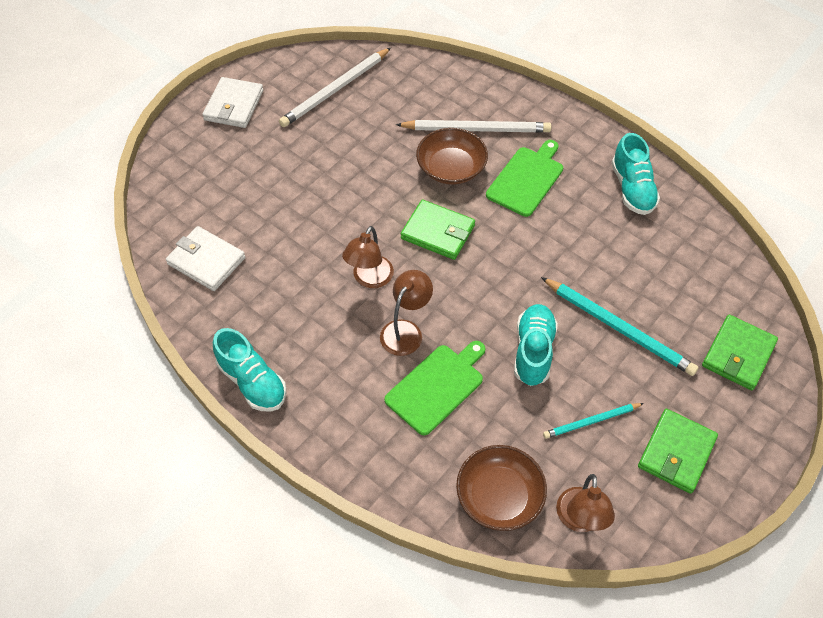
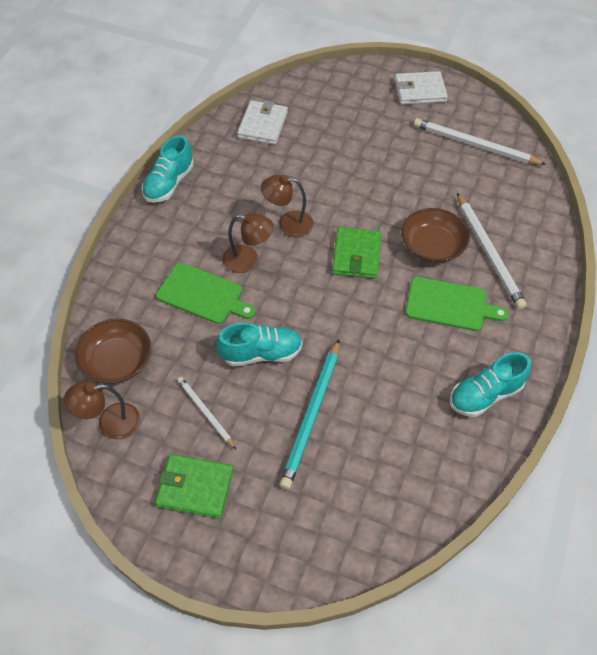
camera: 70 degrees right, 0 degrees up
turquoise pencil [543,403,644,439] -> white pencil [177,377,236,449]
green wallet [702,315,778,390] -> none

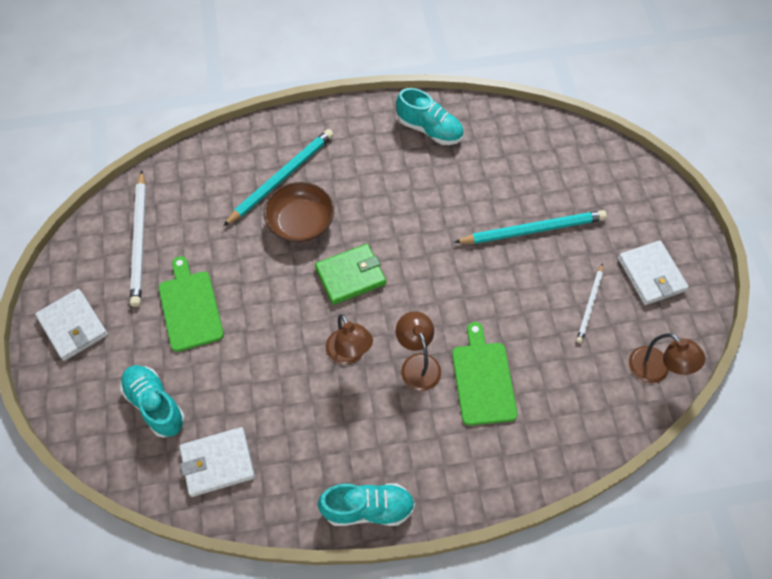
camera: 120 degrees left, 5 degrees up
brown bowl [75,319,151,384] -> none
green wallet [155,454,233,519] -> white wallet [618,240,689,305]
turquoise shoe [216,323,302,366] -> turquoise shoe moved to [120,365,185,438]
green cutting board [406,277,509,331] -> green cutting board moved to [159,256,224,352]
white pencil [457,193,526,309] -> turquoise pencil [223,129,334,226]

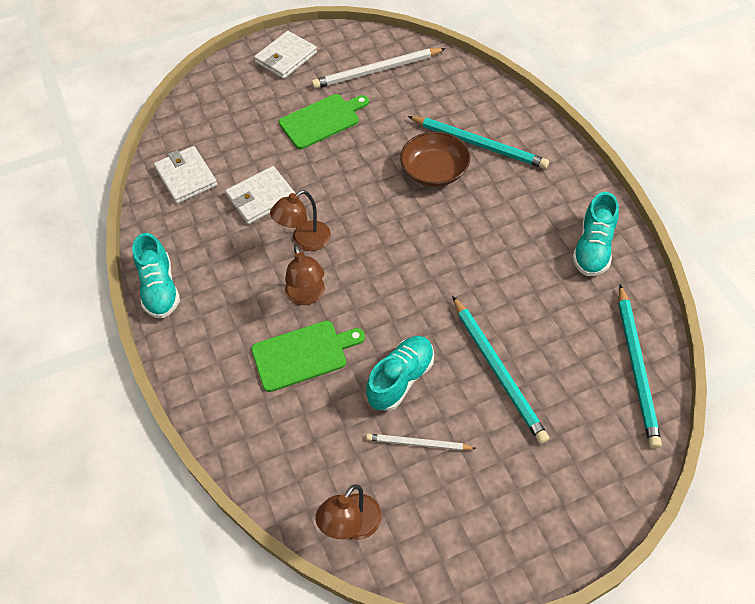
camera: 80 degrees right, 5 degrees down
turquoise shoe [120,365,185,438] -> turquoise shoe moved to [366,336,434,411]
green wallet [315,244,386,305] -> none
brown lamp [396,311,441,391] -> brown lamp turned 105 degrees clockwise [285,245,325,305]
white wallet [618,240,689,305] -> white wallet moved to [225,166,296,224]
none -> turquoise pencil [618,284,662,449]

